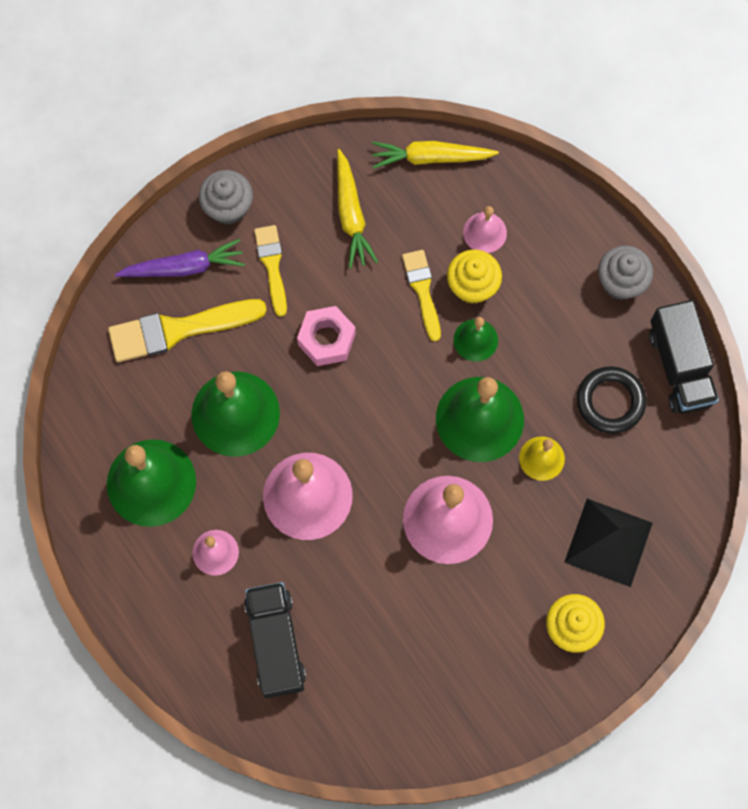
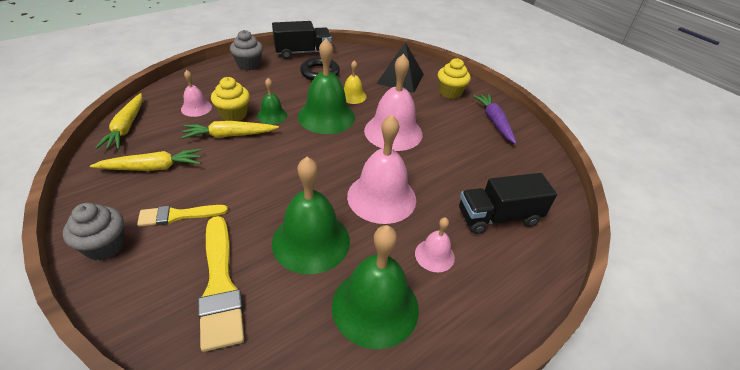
camera: 95 degrees left, 30 degrees down
purple carrot [115,239,245,277] -> purple carrot moved to [472,94,517,144]
pink nut [297,306,356,366] -> none
yellow brush [402,250,441,342] -> yellow carrot [181,121,279,139]

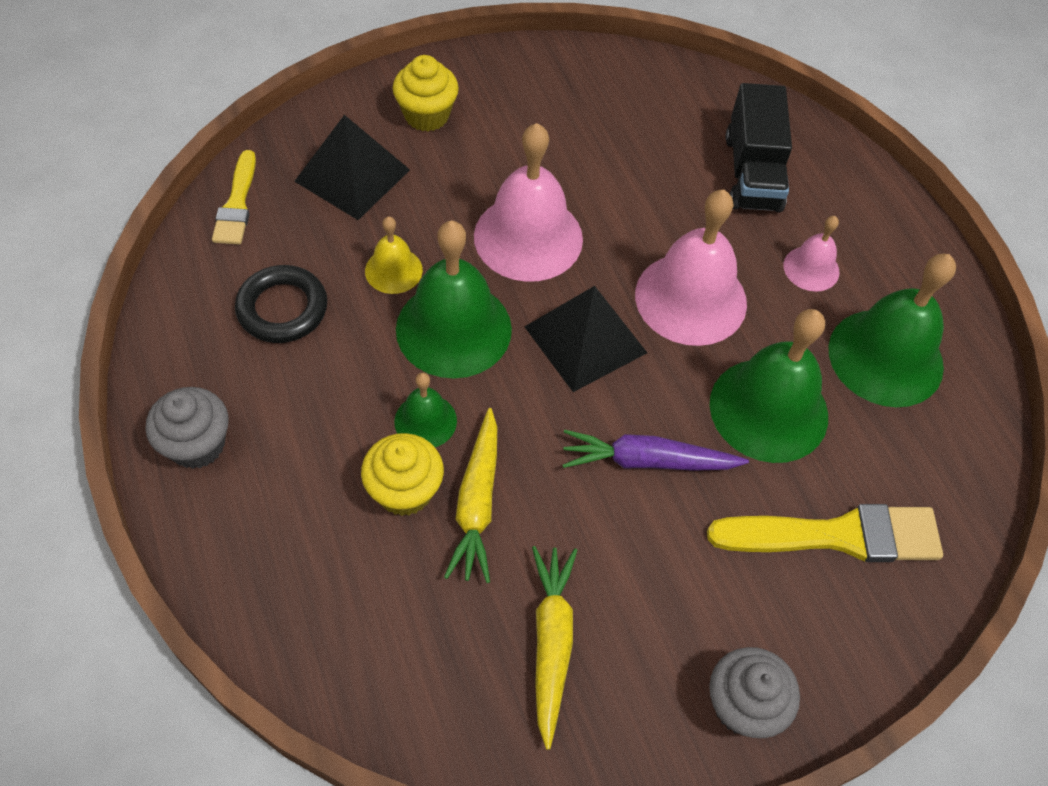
camera: 75 degrees left, 15 degrees up
yellow carrot [95,93,143,149] -> none
yellow brush [137,205,228,227] -> yellow brush moved to [212,150,256,245]
pink bell [181,70,212,117] -> none
black truck [272,21,332,59] -> none
purple carrot [472,94,517,144] -> purple carrot moved to [563,430,749,471]
none -> black pyramid [524,286,647,392]

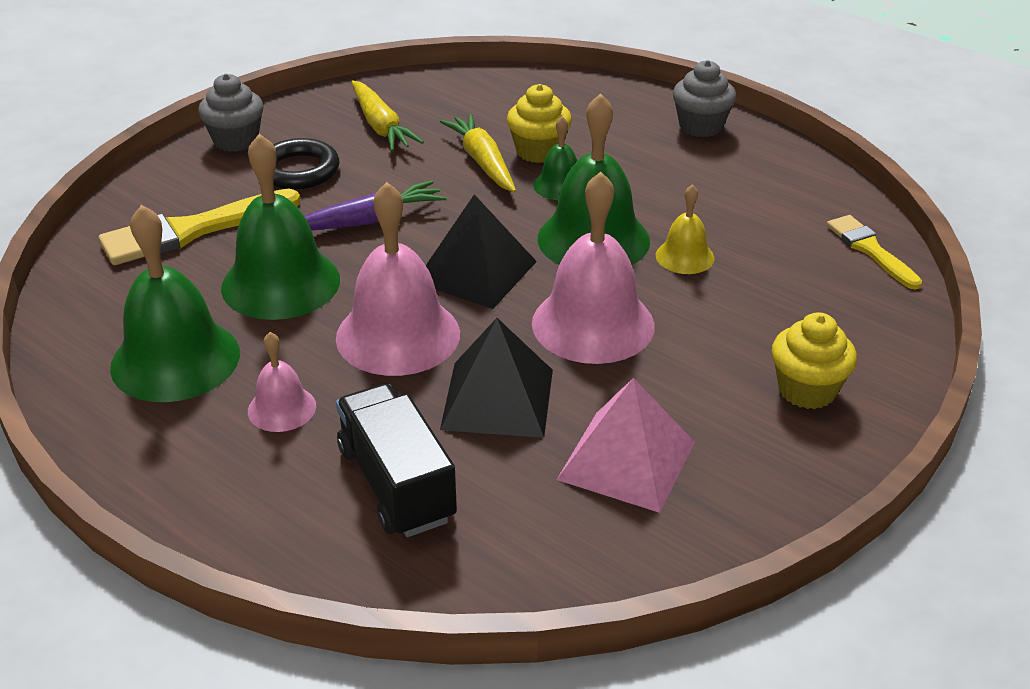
camera: 155 degrees right, 20 degrees down
black ring [235,265,327,343] -> black ring moved to [273,138,340,190]
black pyramid [294,115,410,220] -> black pyramid moved to [440,318,553,438]
none -> pink pyramid [557,378,695,513]

